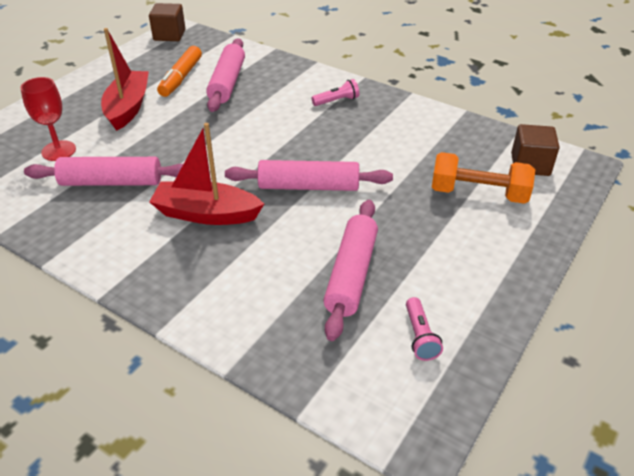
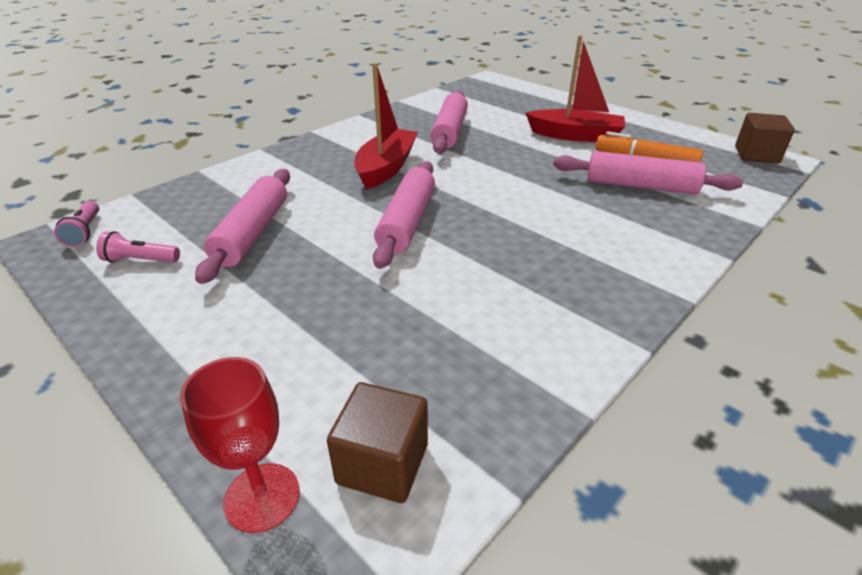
camera: 100 degrees right, 5 degrees down
red goblet [20,77,76,161] -> red goblet moved to [180,357,300,533]
pink flashlight [312,79,359,106] -> pink flashlight moved to [54,201,99,247]
pink rolling pin [323,200,378,341] -> pink rolling pin turned 75 degrees clockwise [195,169,290,284]
orange dumbbell [432,152,535,204] -> none

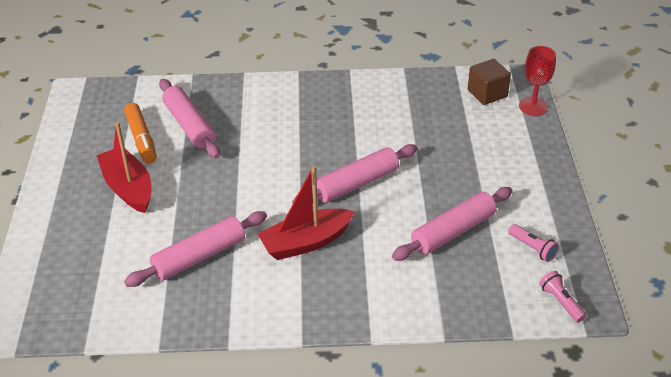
camera: 135 degrees left, 5 degrees up
pink flashlight [54,201,99,247] -> pink flashlight turned 60 degrees counterclockwise [539,271,586,323]
brown cube [735,113,795,164] -> none

